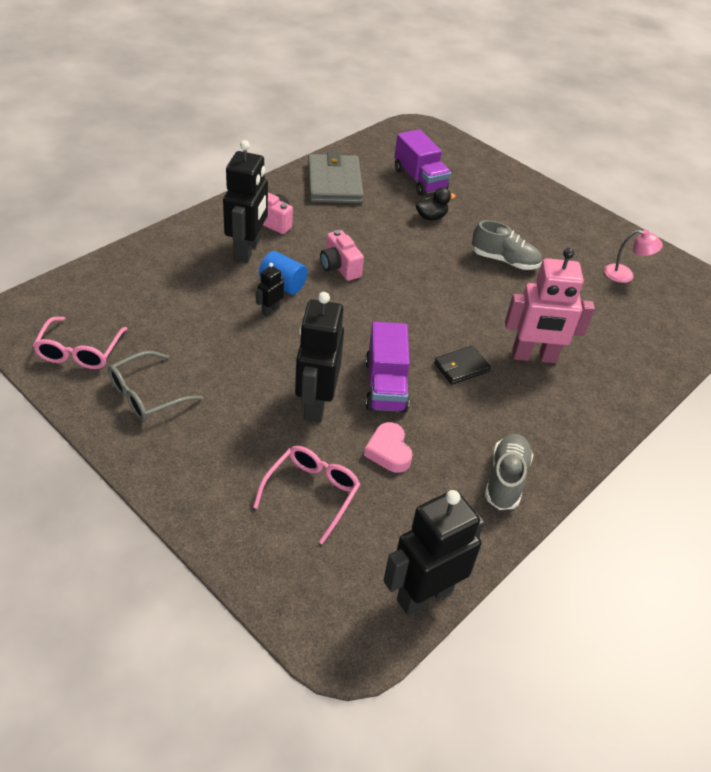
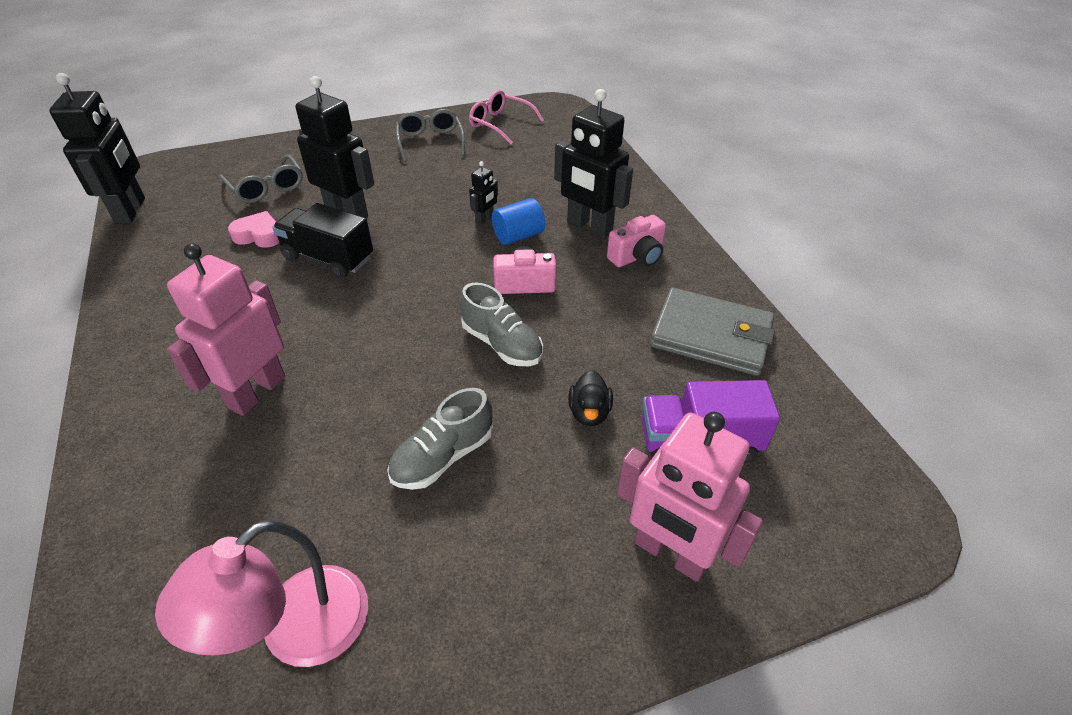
camera: 120 degrees right, 0 degrees up
pink glasses [253,446,361,544] -> grey glasses [219,155,303,203]
black robot [256,263,284,317] -> black robot turned 60 degrees clockwise [469,161,498,225]
purple truck [365,322,410,413] -> black truck [272,203,373,278]
black wallet [434,346,491,385] -> none
grey shoe [485,434,533,510] -> grey shoe moved to [460,283,543,366]
pink lamp [604,230,663,283] -> pink lamp [155,520,368,667], size x1.74
none -> pink robot [617,412,763,582]

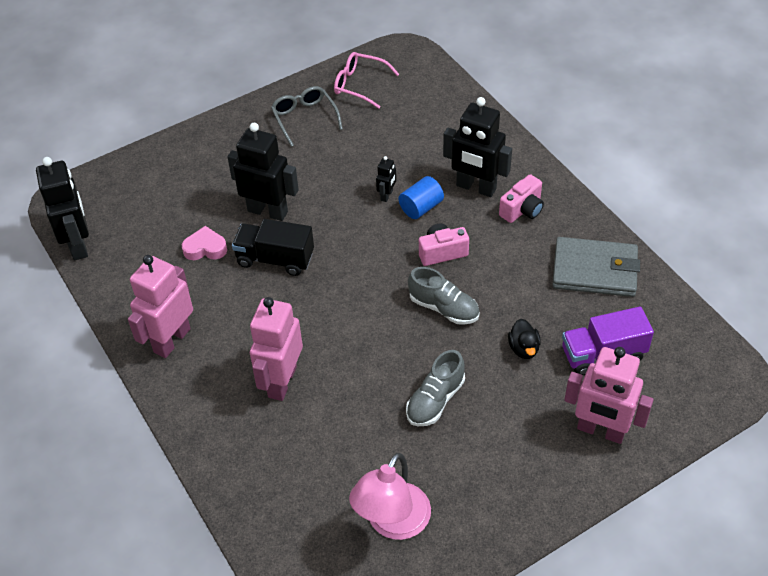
camera: 10 degrees left, 5 degrees up
grey glasses [219,155,303,203] -> none
none -> pink robot [128,255,193,358]

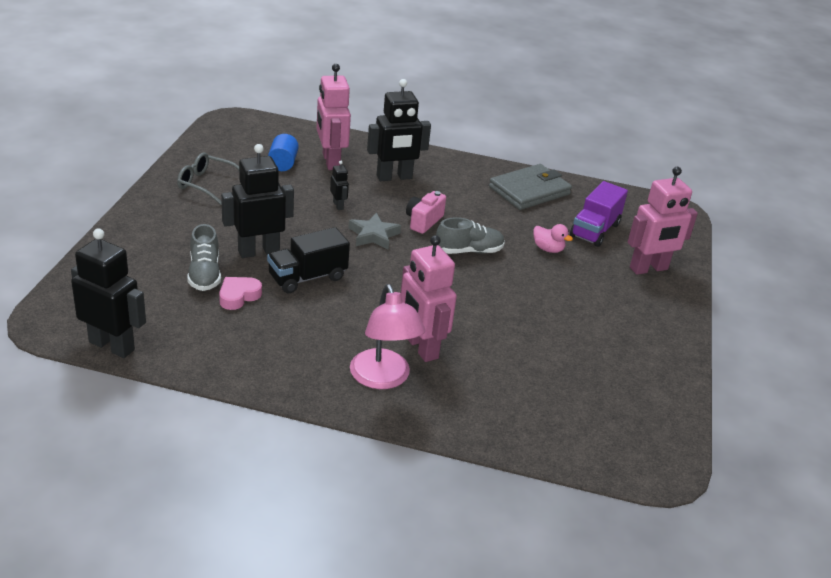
camera: 50 degrees left, 15 degrees down
pink robot [128,255,193,358] -> pink robot moved to [316,64,351,170]
pink glasses [334,52,399,109] -> none
pink lamp [349,453,431,540] -> pink lamp moved to [350,284,425,389]
blue cylinder [398,176,444,219] -> blue cylinder moved to [268,134,299,171]
grey shoe [406,350,465,426] -> grey shoe moved to [187,224,221,291]
pink camera [499,174,544,223] -> none
black duck [508,319,541,359] -> pink duck [533,224,573,253]
none -> grey star [349,213,401,250]

